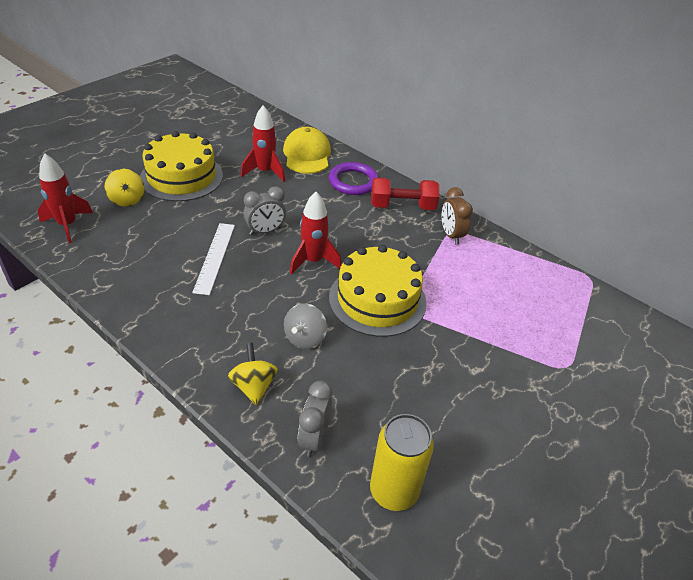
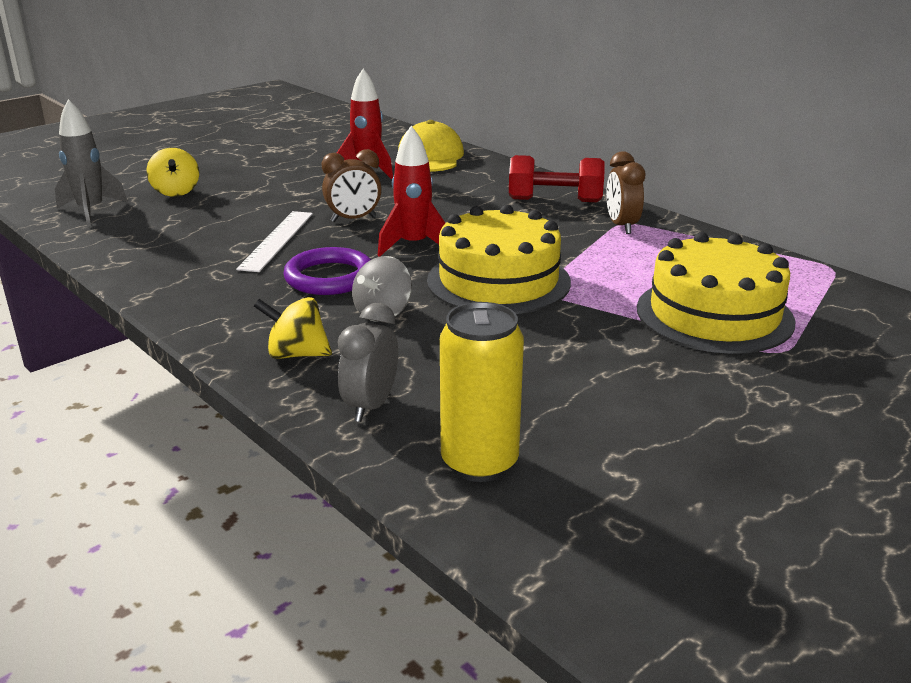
camera: 10 degrees right, 15 degrees down
red rocket [38,154,93,243] -> grey rocket [55,99,128,226]
yellow cake [140,131,223,202] -> yellow cake moved to [637,232,795,354]
yellow spinning top [228,343,278,406] -> yellow spinning top turned 75 degrees counterclockwise [254,297,332,359]
grey clock [243,186,286,235] -> brown clock [322,149,382,222]
purple ring [329,162,379,195] -> purple ring moved to [283,247,371,295]

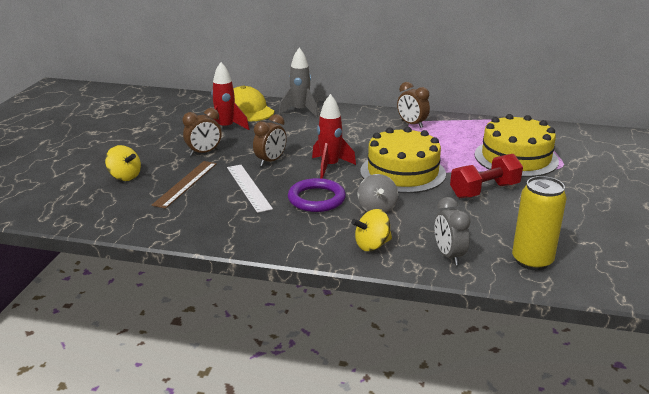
camera: 35 degrees left, 0 degrees up
grey rocket [55,99,128,226] -> grey rocket moved to [279,47,318,117]
red dumbbell [509,155,605,202] -> red dumbbell moved to [450,154,523,198]
none -> brown ruler [152,161,217,209]
none -> brown clock [183,108,222,156]

